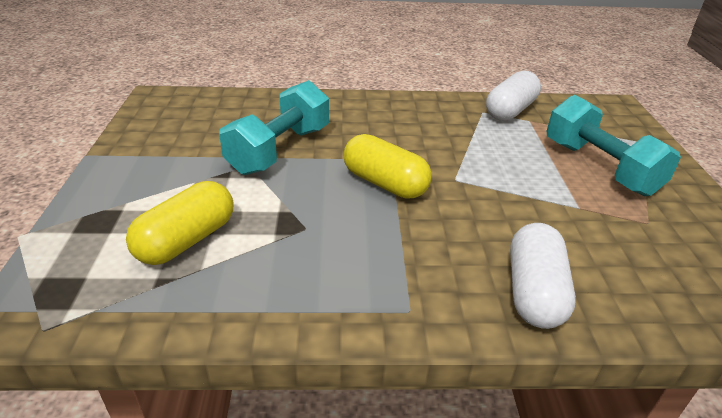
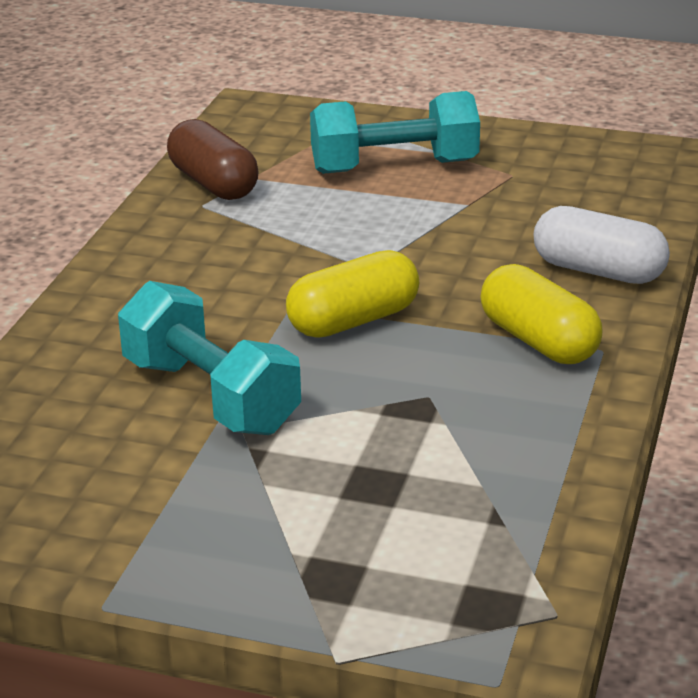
camera: 70 degrees left, 5 degrees down
yellow capsule [126,181,233,265] -> yellow capsule moved to [480,264,602,364]
white capsule [486,70,541,121] -> brown capsule [167,119,259,200]

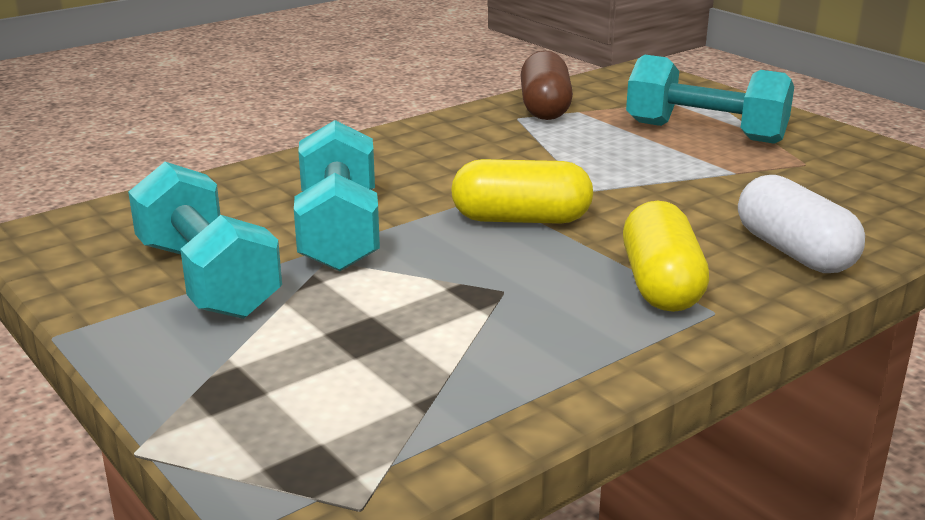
camera: 35 degrees right, 5 degrees down
none -> turquoise dumbbell [128,162,282,319]

